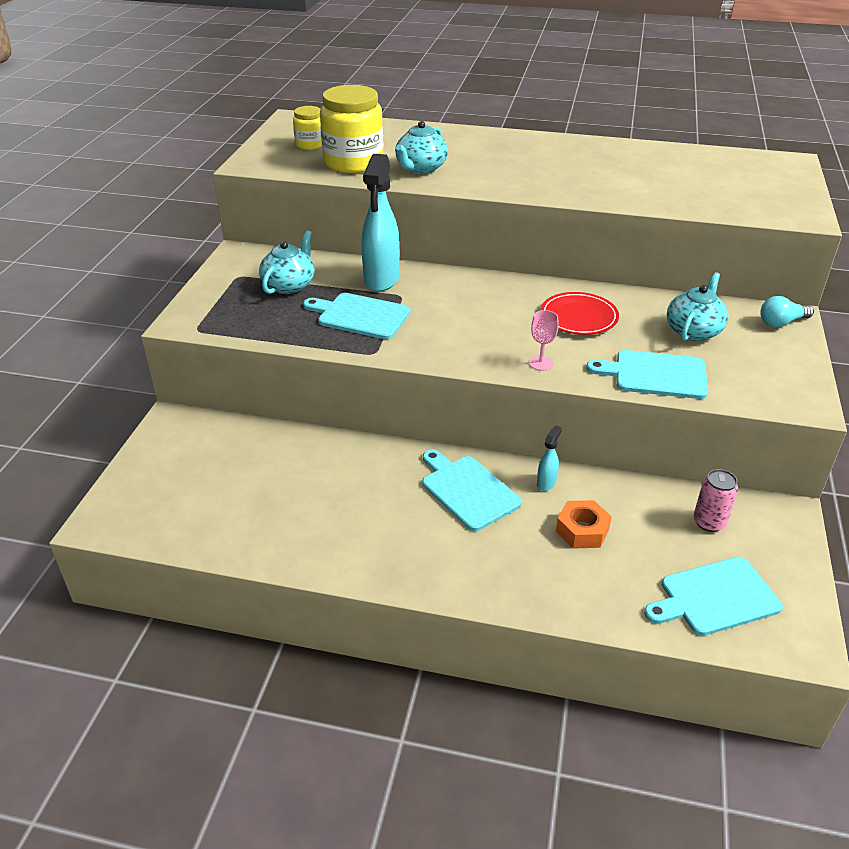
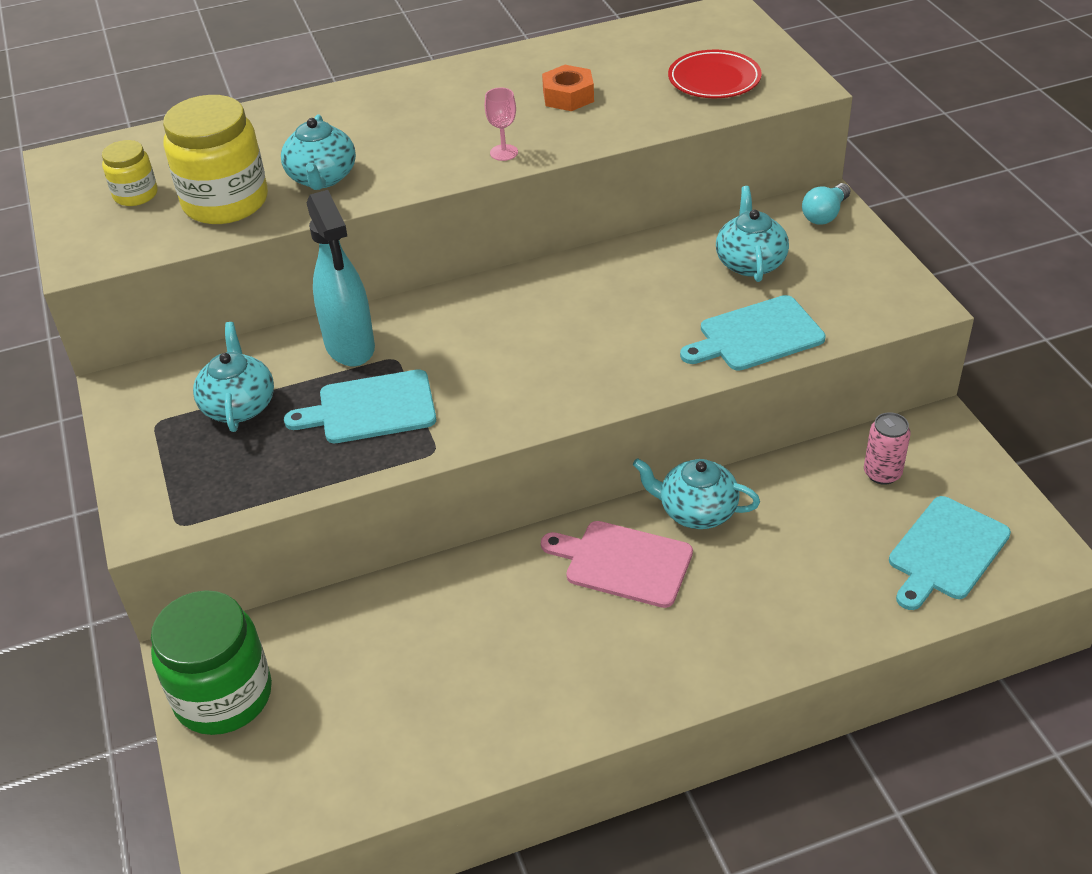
camera: 30 degrees left, 5 degrees up
turquoise cutting board [422,450,522,531] -> pink cutting board [541,521,693,608]
pink goblet [529,310,559,371] -> pink goblet moved to [485,88,518,161]
turquoise spray bottle [537,425,562,491] -> turquoise teapot [633,458,760,529]
red plate [541,292,619,335] -> red plate moved to [668,50,762,98]
orange nut [556,500,612,549] -> orange nut moved to [542,65,594,111]
none -> green jar [151,590,272,735]

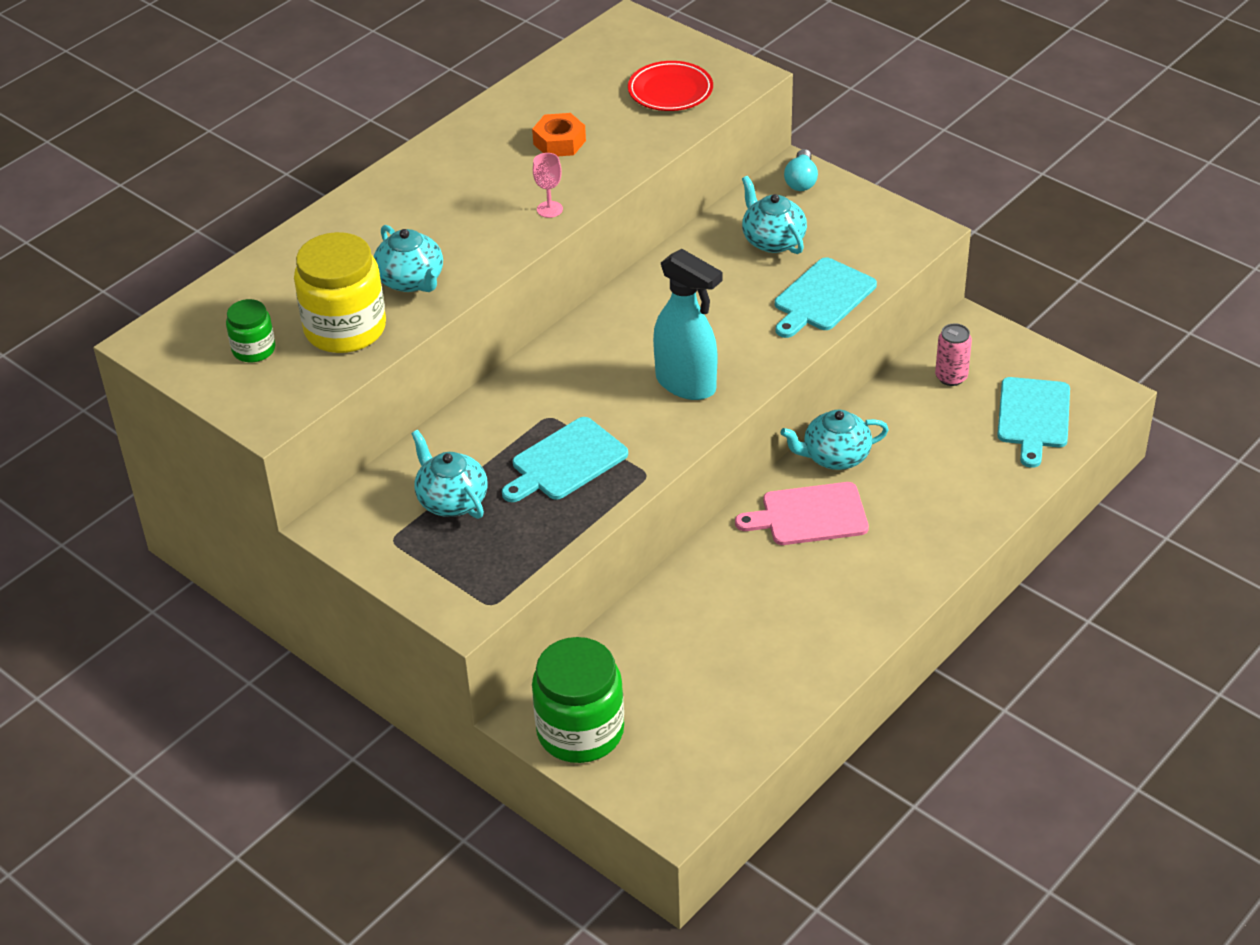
camera: 30 degrees left, 0 degrees up
yellow jar [102,140,158,206] -> green jar [226,299,275,362]
turquoise spray bottle [307,190,375,366] -> turquoise spray bottle moved to [653,249,722,400]

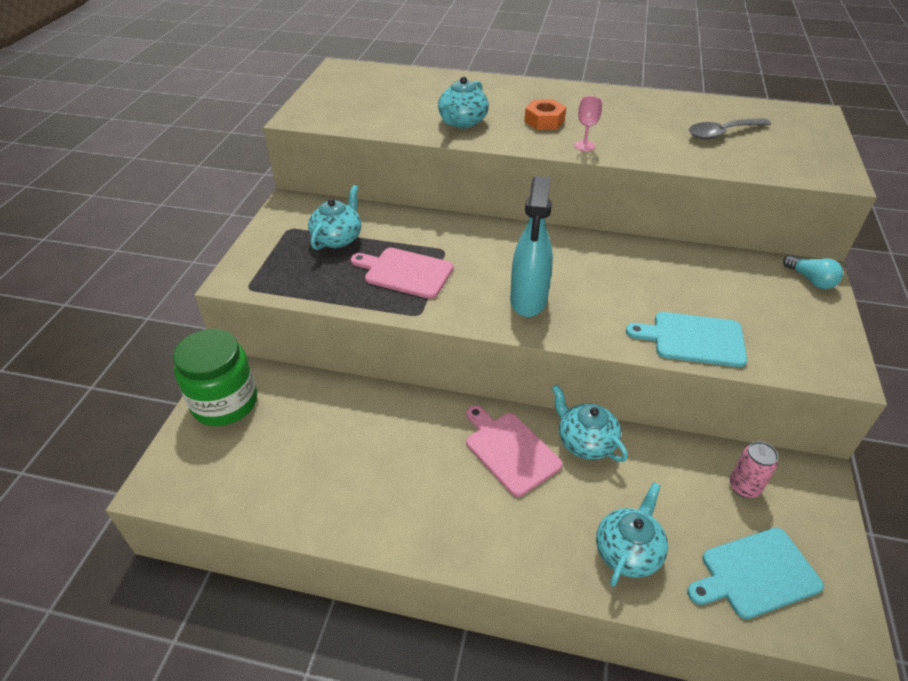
camera: 60 degrees right, 0 degrees up
green jar [226,299,275,362] -> none
yellow jar [294,232,386,353] -> none
turquoise cutting board [502,417,628,502] -> pink cutting board [351,248,454,299]
orange nut [532,113,586,156] -> orange nut moved to [524,99,566,130]
red plate [628,61,713,111] -> none
turquoise teapot [742,176,807,254] -> turquoise teapot moved to [596,482,668,587]
turquoise light bulb [784,149,818,191] -> turquoise light bulb turned 105 degrees counterclockwise [783,255,843,289]
none -> grey spoon [689,118,771,140]

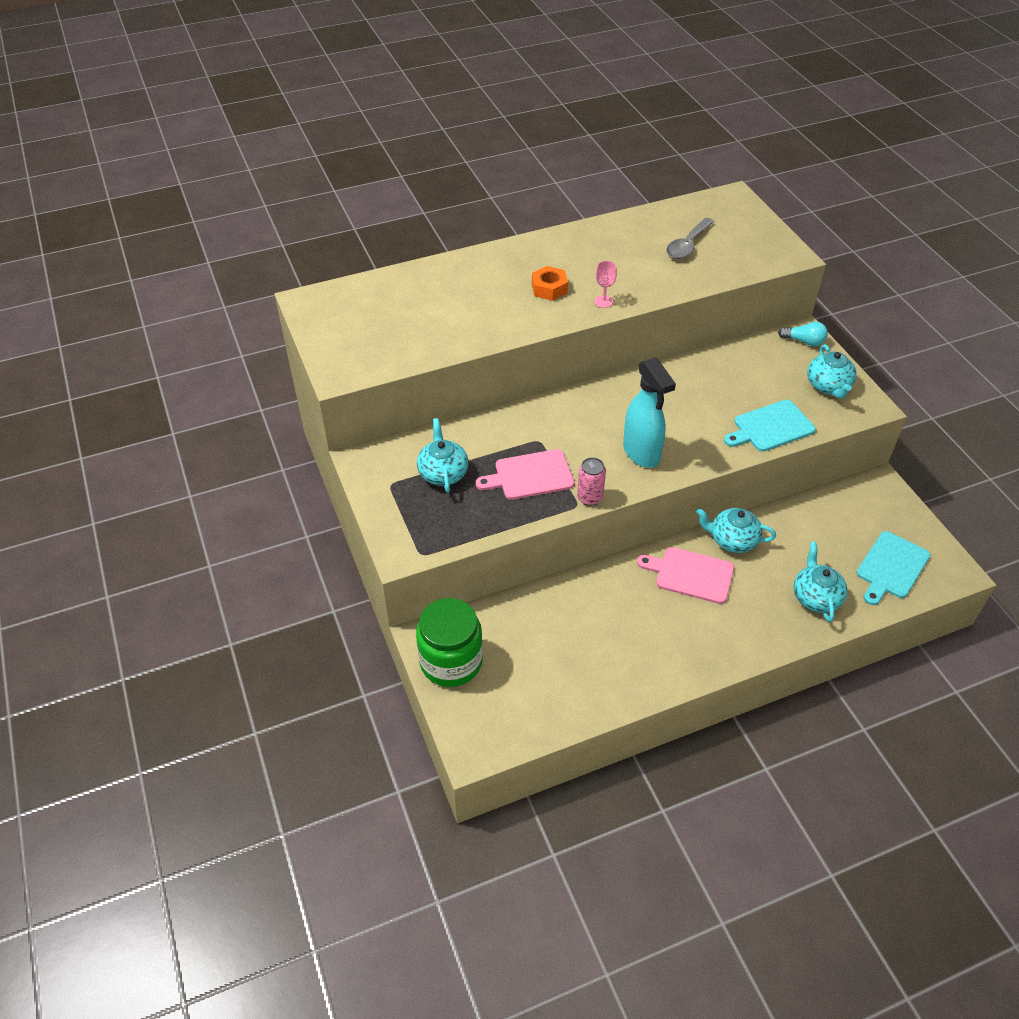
camera: 35 degrees left, 5 degrees up
turquoise teapot [438,77,489,128] -> turquoise teapot moved to [807,344,857,399]
pink can [730,441,778,498] -> pink can moved to [577,457,606,506]

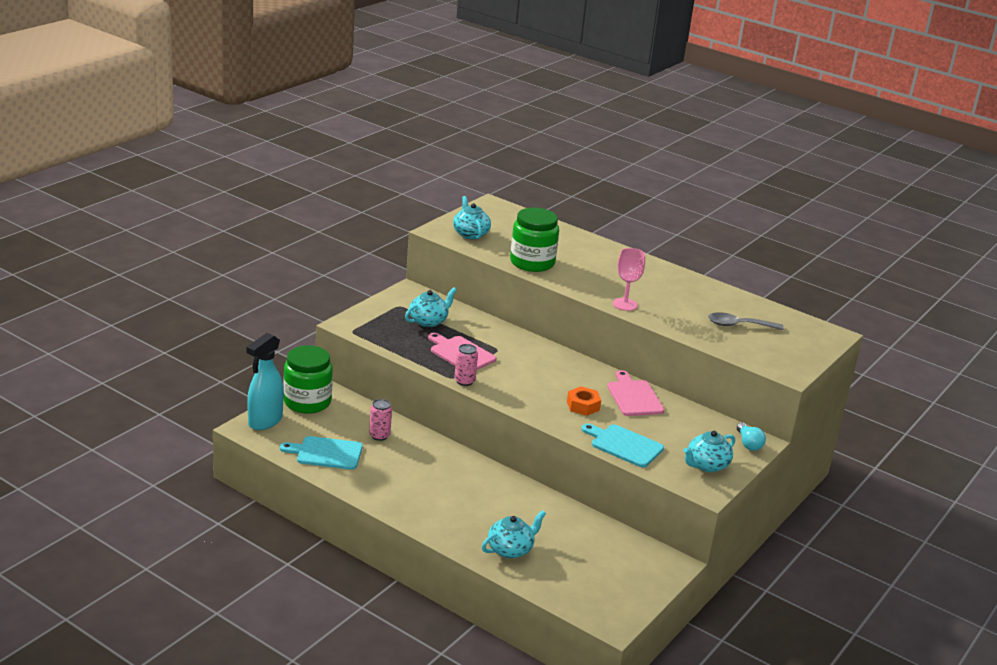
camera: 55 degrees right, 20 degrees down
orange nut [532,266,568,301] -> orange nut moved to [567,386,601,416]
pink goblet [595,261,617,308] -> pink goblet [613,248,645,311], size x1.56
turquoise spray bottle [623,357,676,468] -> turquoise spray bottle moved to [246,333,284,430]
pink cutting board [637,547,734,604] -> pink cutting board moved to [607,370,664,416]
turquoise teapot [695,508,776,553] -> turquoise teapot moved to [453,196,491,239]
turquoise cutting board [856,531,930,605] -> turquoise cutting board moved to [280,436,363,470]
none -> pink can [369,399,392,441]
none -> green jar [510,208,559,272]

